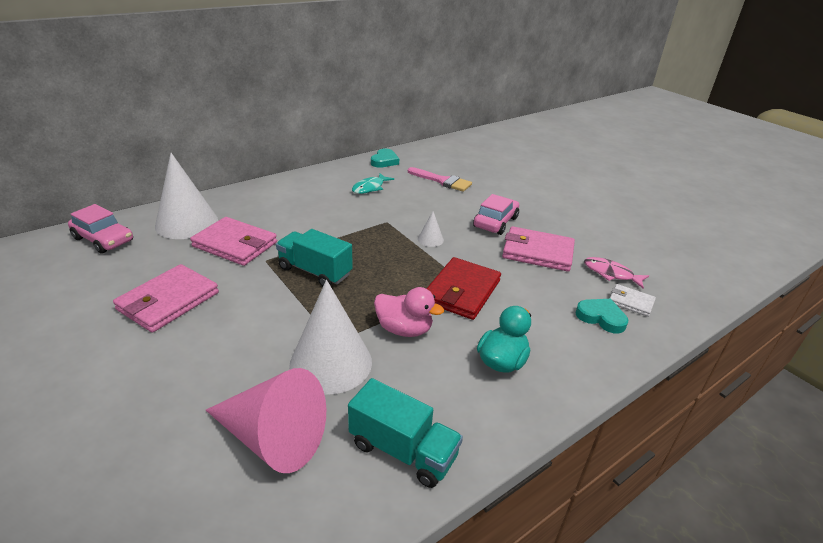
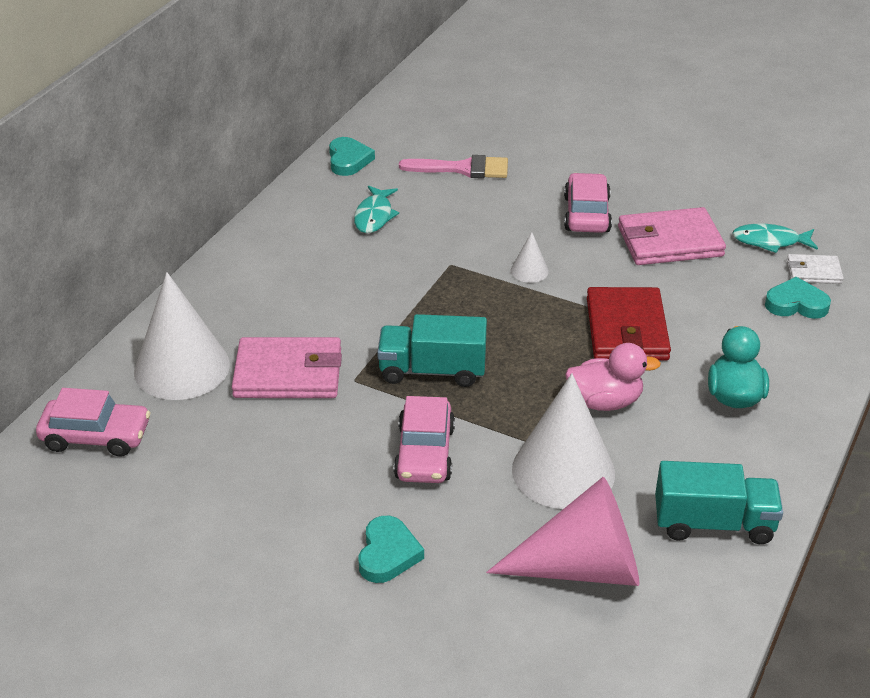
camera: 25 degrees left, 5 degrees up
pink wallet [113,264,219,333] -> none
pink fish [584,257,649,289] -> turquoise fish [732,224,818,253]
none -> turquoise heart [358,516,424,583]
none -> pink car [394,396,455,483]

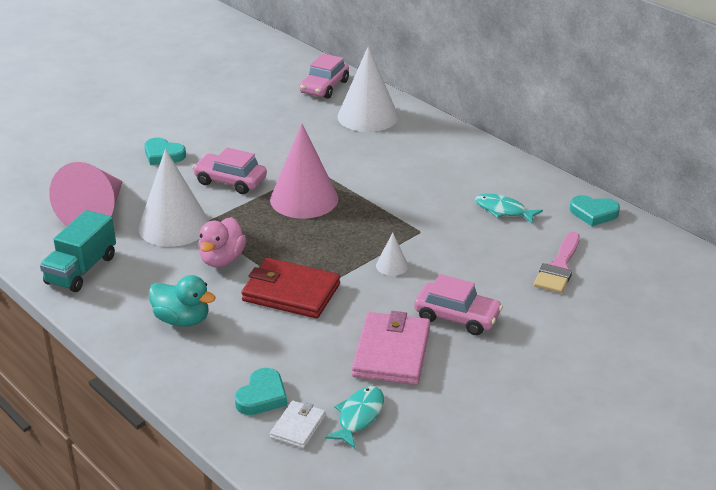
camera: 110 degrees right, 5 degrees down
pink wallet [232,337,342,398] -> none
turquoise truck [377,314,487,387] -> pink cone [270,124,338,219]

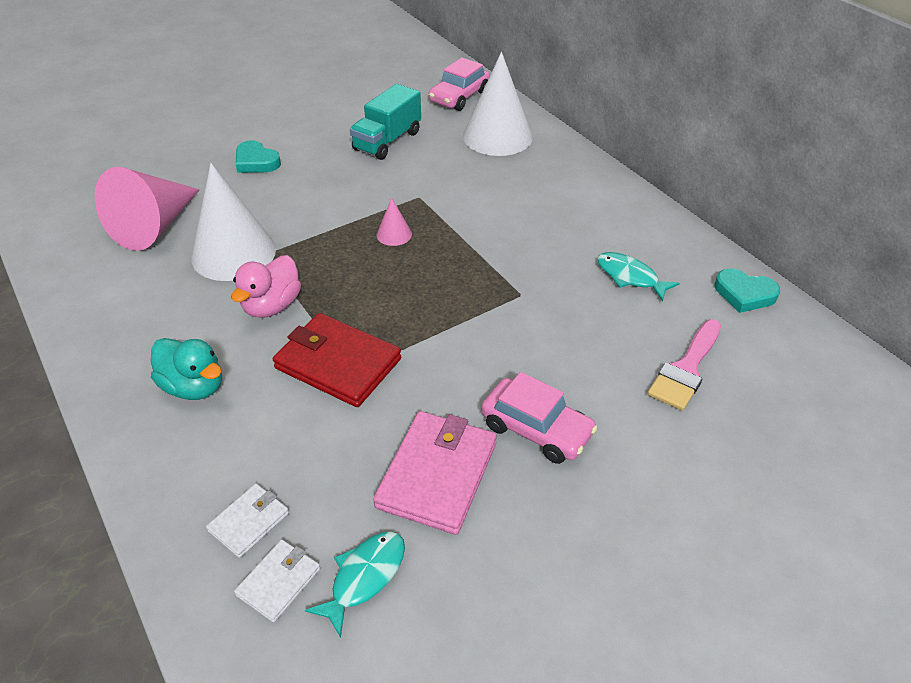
camera: 10 degrees right, 10 degrees up
turquoise truck [40,210,116,292] -> turquoise truck moved to [350,84,421,160]
pink car [192,147,267,194] -> none
turquoise heart [235,368,287,415] -> white wallet [206,484,289,558]
pink cone [270,124,338,219] -> pink cone [377,198,412,246], size x0.44
white cone [376,233,408,276] -> none

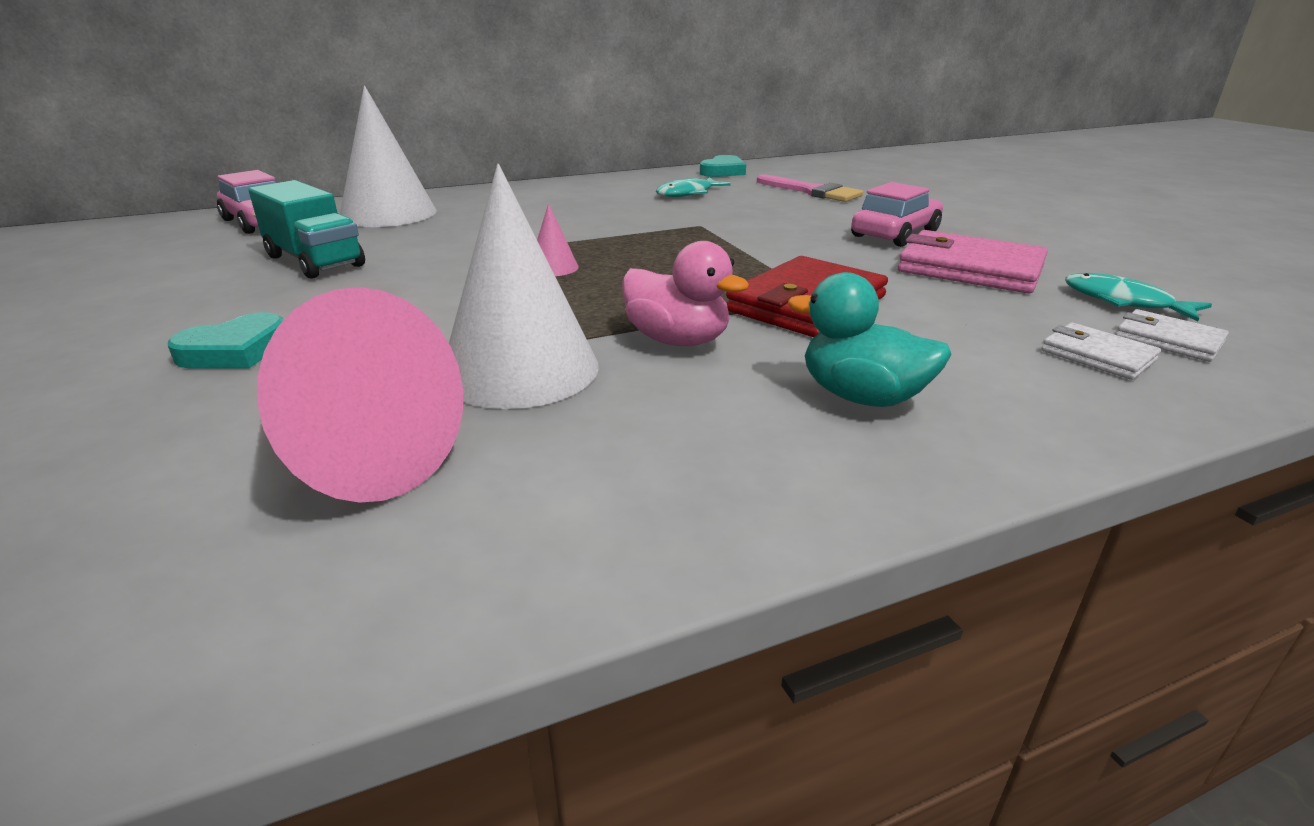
camera: 80 degrees left, 15 degrees down
turquoise duck [151,338,222,400] -> turquoise duck turned 105 degrees counterclockwise [788,272,952,407]

